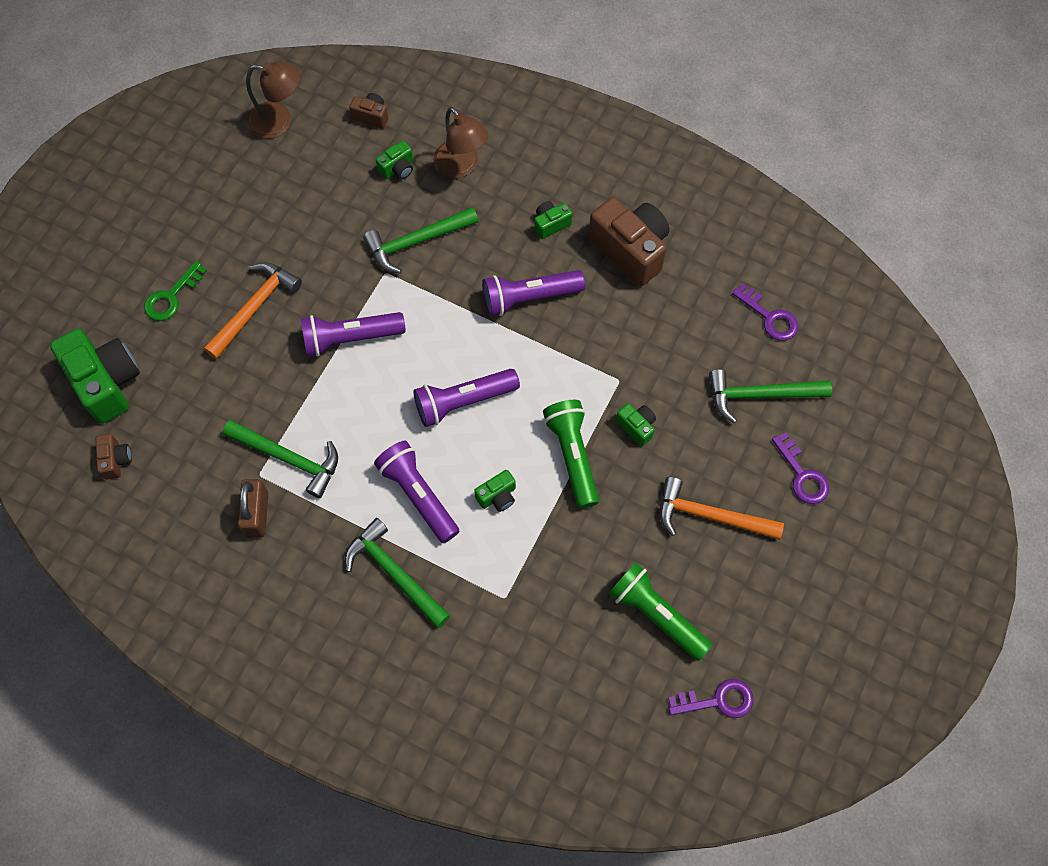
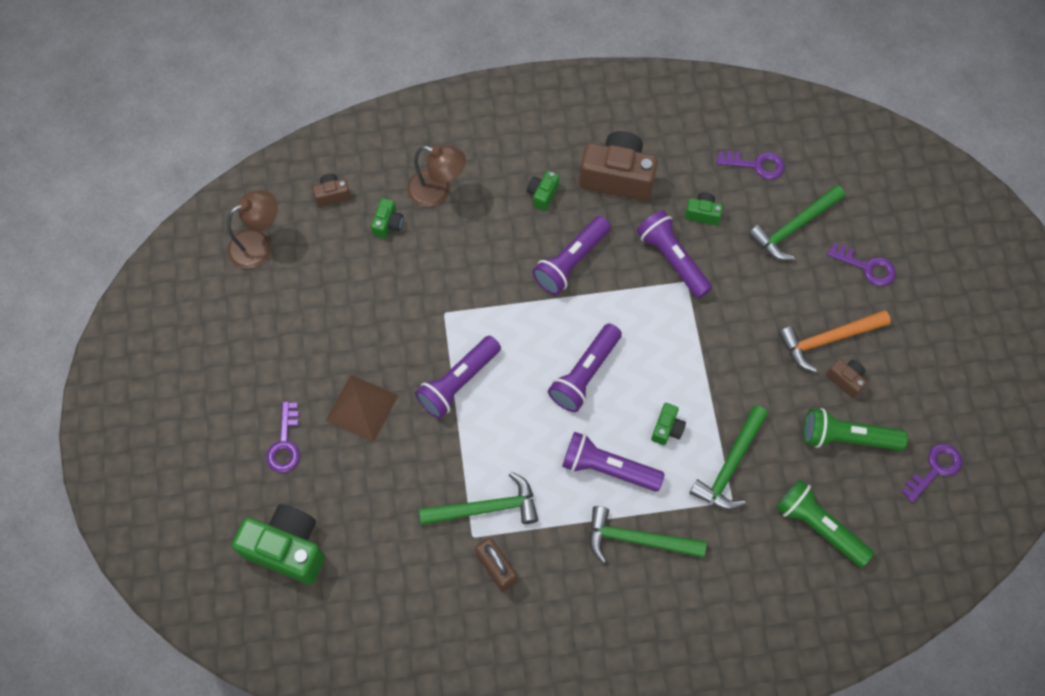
camera: 35 degrees left, 0 degrees up
brown camera [95,434,132,480] -> brown camera moved to [826,359,867,398]
green key [144,261,207,321] -> purple key [266,401,300,473]
orange hammer [204,262,302,359] -> brown pyramid [326,375,398,442]
green hammer [363,207,478,274] -> green hammer moved to [689,405,768,510]
green flashlight [543,400,599,509] -> green flashlight moved to [776,479,874,567]
green camera [616,404,656,446] -> green camera moved to [685,192,723,225]
none -> purple flashlight [637,210,712,299]

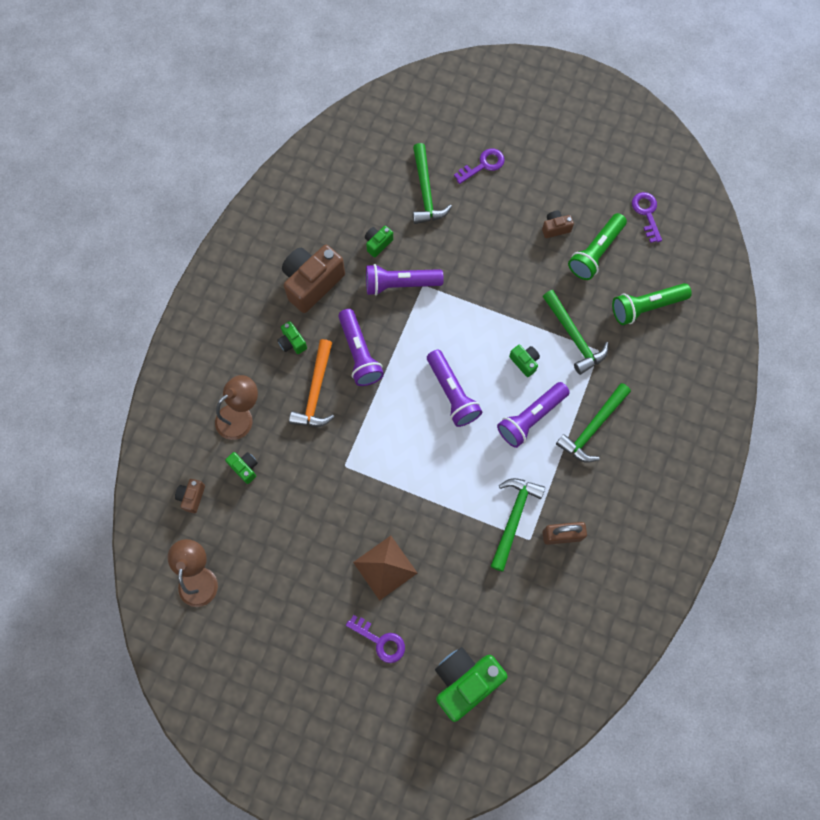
camera: 60 degrees left, 5 degrees up
purple flashlight [415,336,501,419] -> none
purple key [717,151,785,179] -> none
orange hammer [779,310,891,372] -> orange hammer moved to [289,339,334,427]

